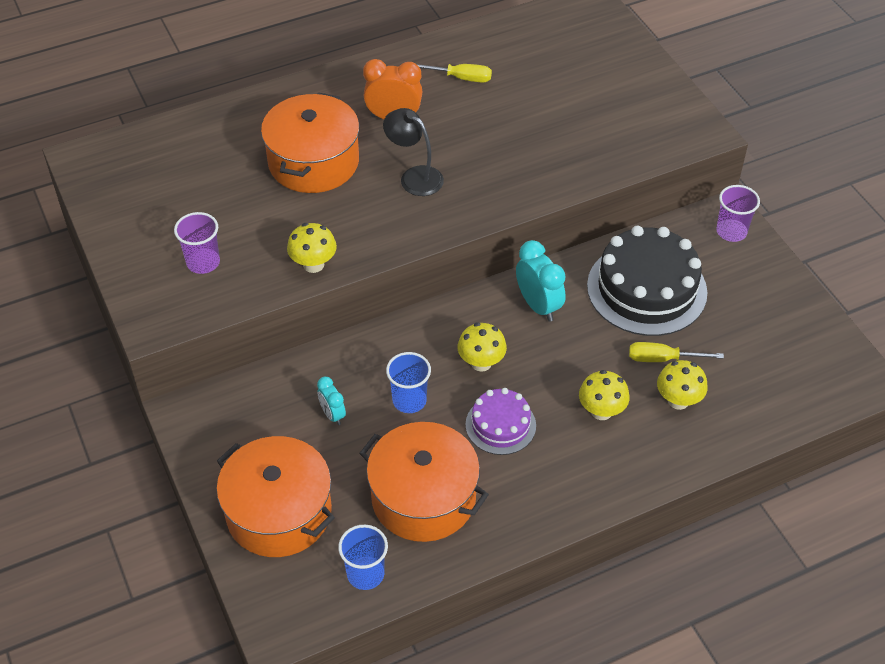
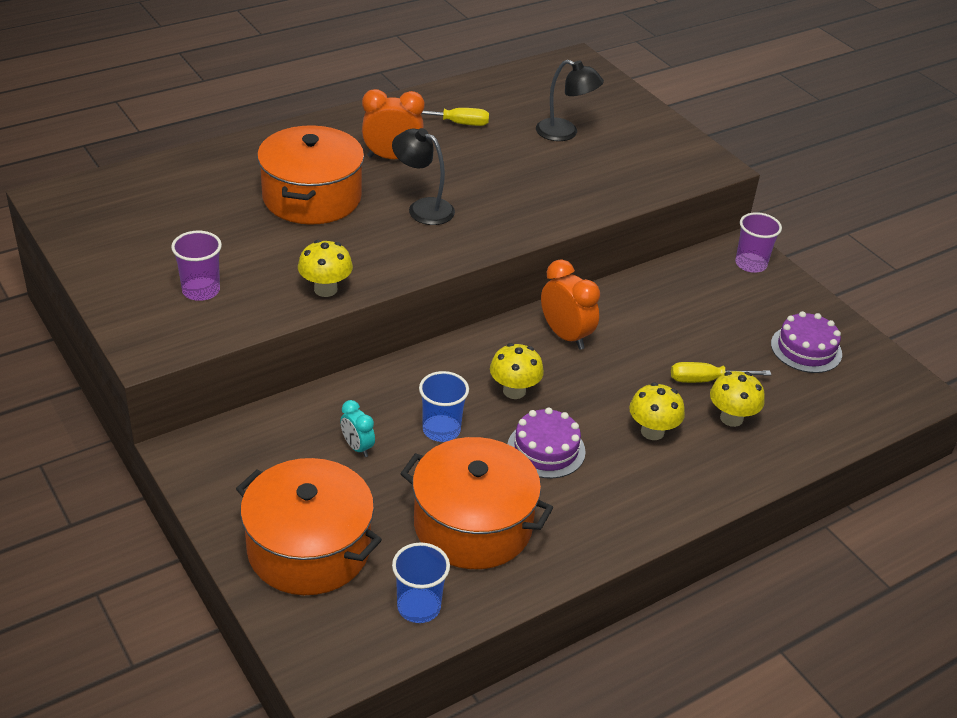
camera: 10 degrees left, 10 degrees down
turquoise clock [516,240,566,322] -> orange clock [541,259,600,350]
black cake [587,226,707,336] -> none
none -> black lamp [536,60,604,141]
none -> purple cake [771,311,842,373]

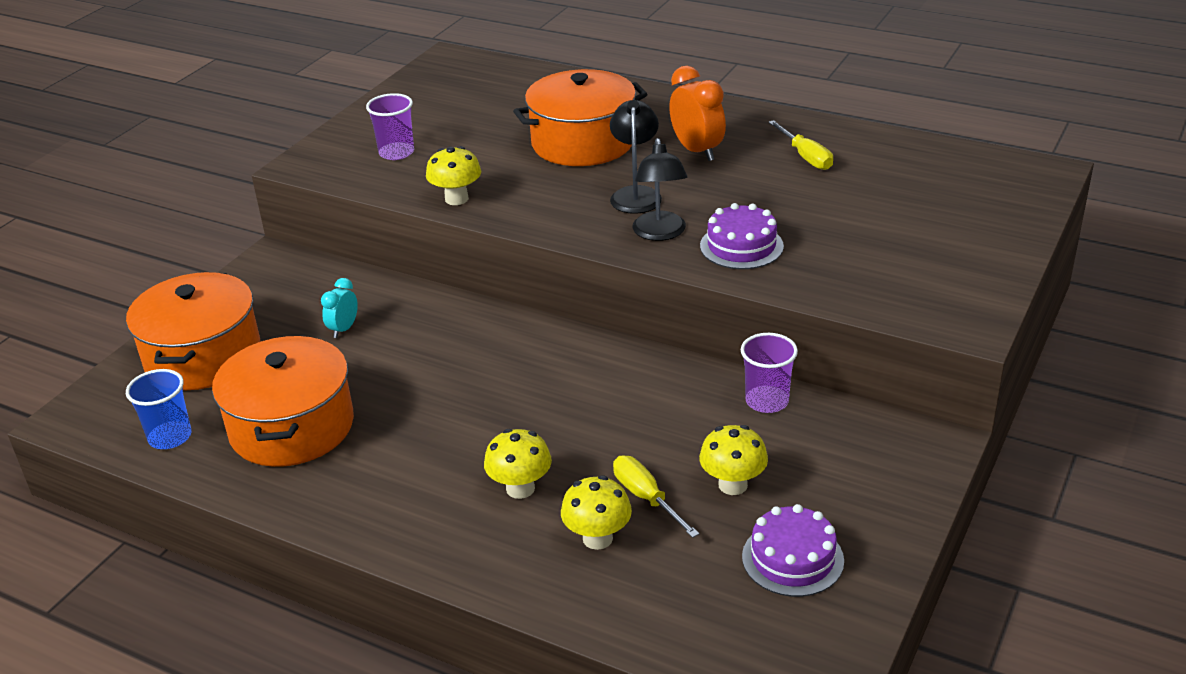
camera: 65 degrees right, 5 degrees down
blue cup [419,371,469,442] -> none
yellow mushroom [490,343,544,399] -> yellow mushroom moved to [699,425,768,495]
purple cake [507,407,586,479] -> purple cake moved to [700,203,784,269]
black lamp [536,60,604,141] -> black lamp moved to [632,138,687,241]
orange clock [541,259,600,350] -> none
purple cup [735,212,782,273] -> purple cup moved to [741,333,798,413]

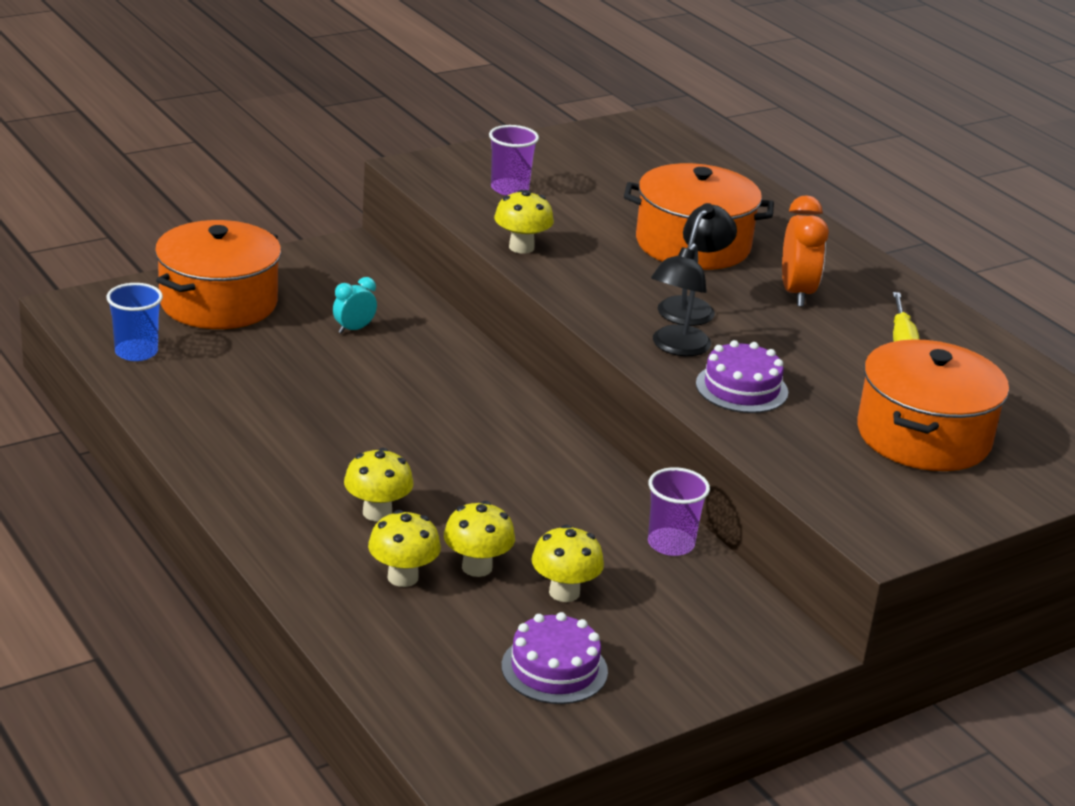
camera: 25 degrees right, 5 degrees down
orange pot [212,335,354,467] -> orange pot moved to [857,339,1009,471]
yellow screwdriver [613,455,699,538] -> yellow mushroom [444,501,515,577]

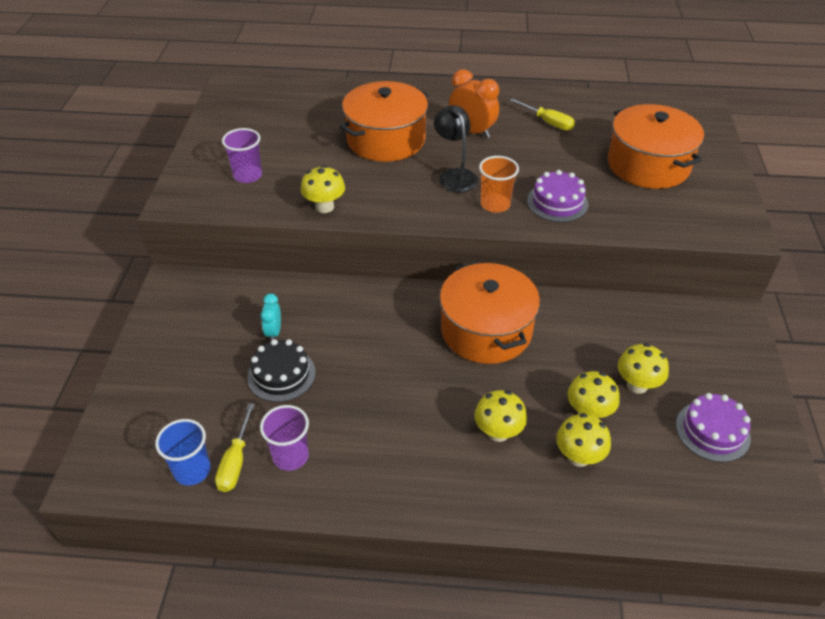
camera: 50 degrees left, 15 degrees up
orange pot [155,220,281,329] -> orange pot moved to [440,262,540,364]
purple cup [648,467,710,556] -> purple cup moved to [260,405,309,471]
black lamp [651,243,711,356] -> orange cup [479,156,519,213]
none -> yellow screwdriver [215,403,255,492]
none -> black cake [247,339,316,402]

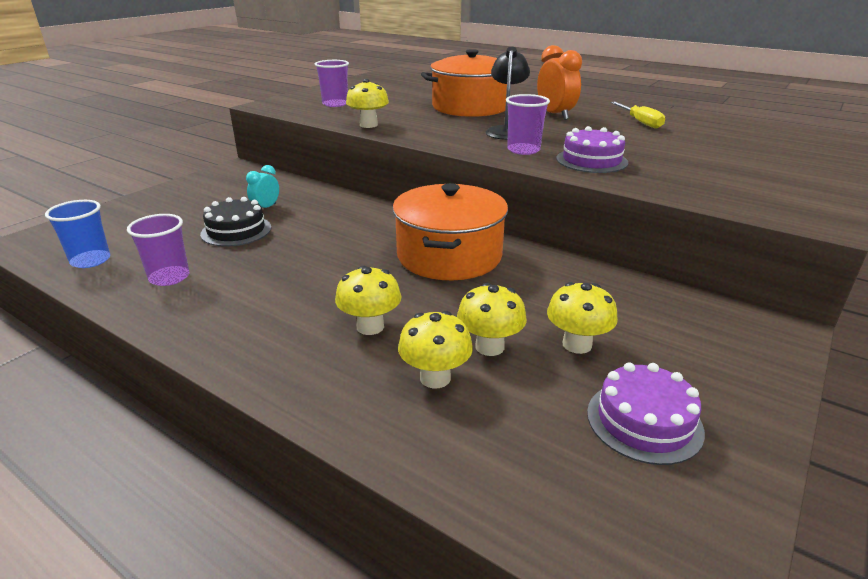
camera: 30 degrees right, 15 degrees down
yellow screwdriver [215,403,255,492] -> none
orange cup [479,156,519,213] -> purple cup [506,94,550,155]
orange pot [608,104,704,189] -> none

